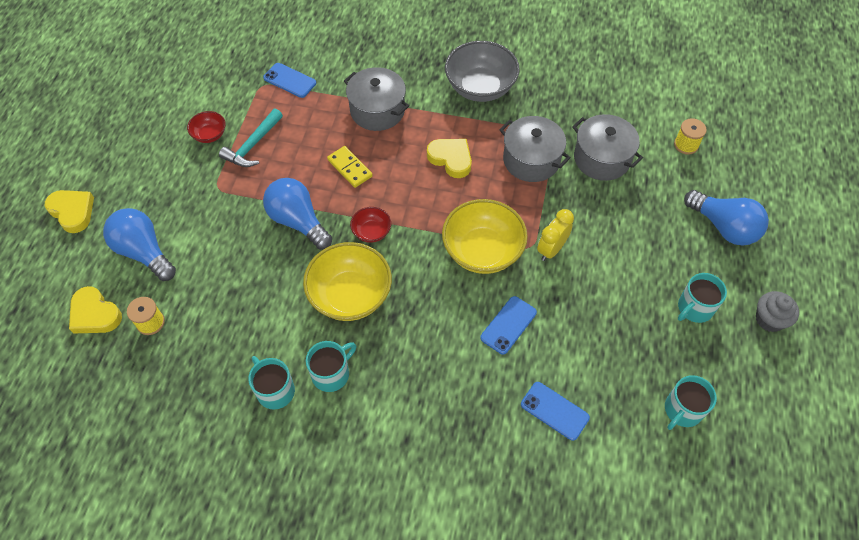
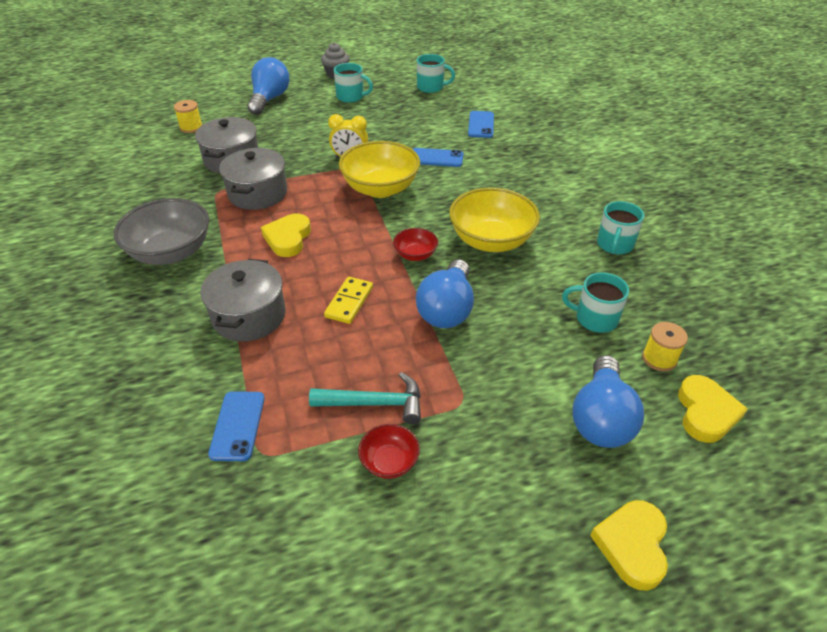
camera: 120 degrees left, 15 degrees down
turquoise mug [306,341,356,392] -> turquoise mug moved to [562,272,629,333]

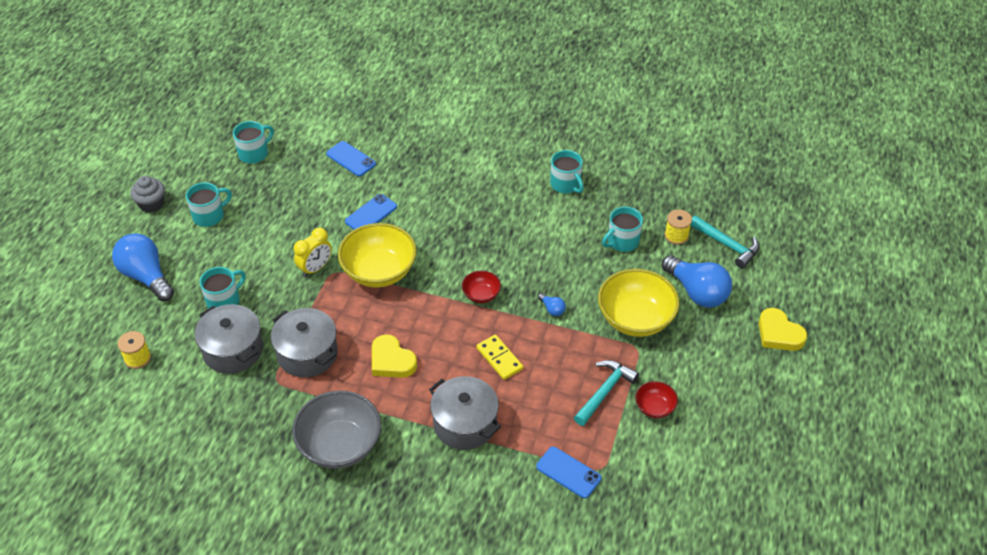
camera: 55 degrees left, 5 degrees up
blue light bulb [416,259,474,328] -> blue light bulb [538,293,566,316], size x0.43
yellow bowl [449,188,540,252] -> yellow bowl moved to [598,269,679,337]
yellow heart [678,375,748,443] -> turquoise hammer [691,215,759,268]
none -> turquoise mug [200,267,246,309]

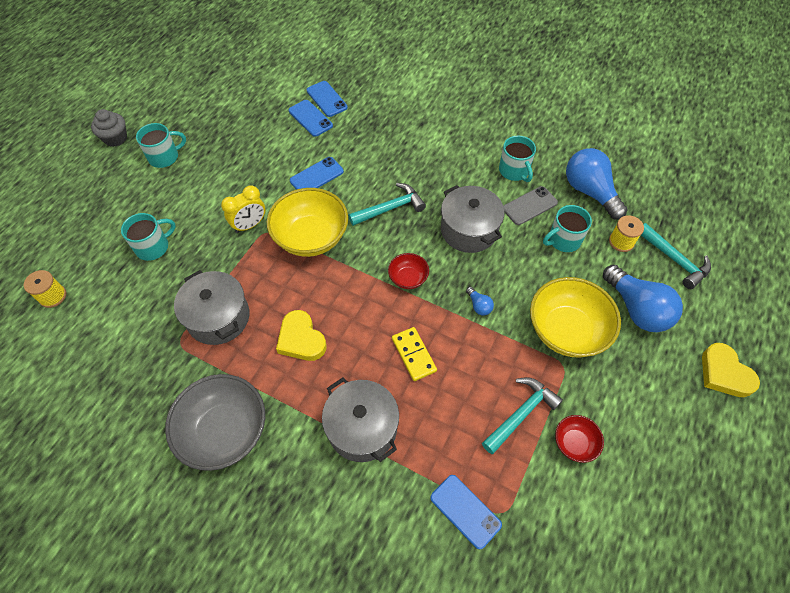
camera: 10 degrees right, 10 degrees up
blue light bulb [112,233,174,301] -> blue light bulb moved to [566,148,628,220]
grey pot [195,304,263,374] -> grey pot moved to [441,185,505,253]
turquoise mug [233,121,274,164] -> none
none -> blue phone [307,81,348,117]
none -> turquoise hammer [348,183,426,226]
none -> grey phone [504,186,558,225]

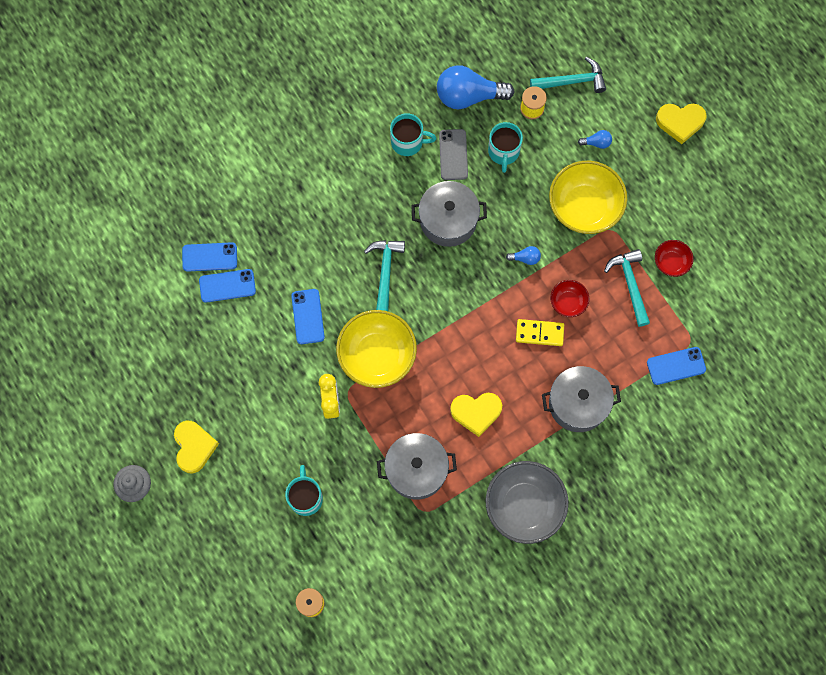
camera: 60 degrees left, 15 degrees up
turquoise mug [136,123,186,168] -> yellow heart [174,421,219,473]
red bowl [388,253,429,289] -> red bowl moved to [550,280,589,317]
blue light bulb [603,265,683,332] -> blue light bulb [578,130,612,149], size x0.43

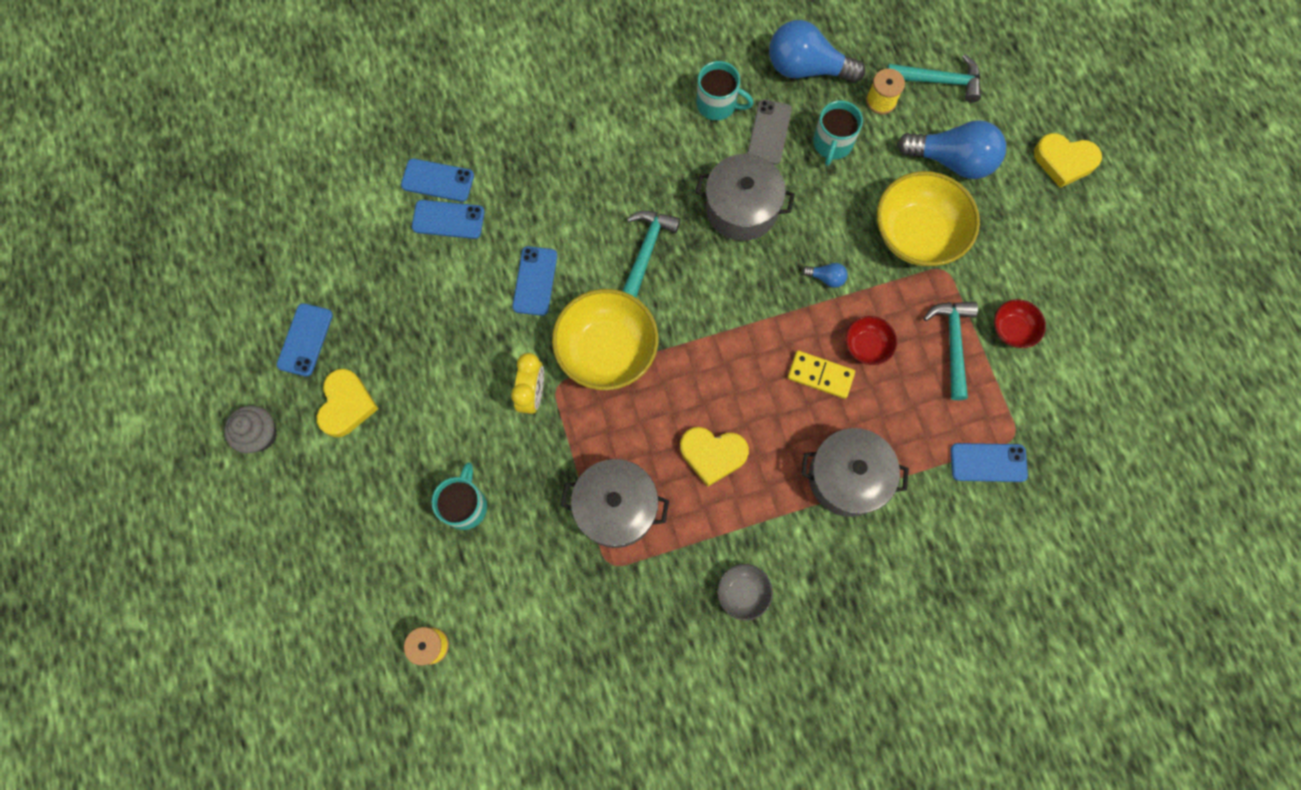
camera: 15 degrees right, 0 degrees up
grey bowl [486,461,569,544] -> grey bowl [717,564,773,621], size x0.50
blue light bulb [578,130,612,149] -> blue light bulb [897,120,1006,179], size x2.35
none -> blue phone [277,303,333,376]

